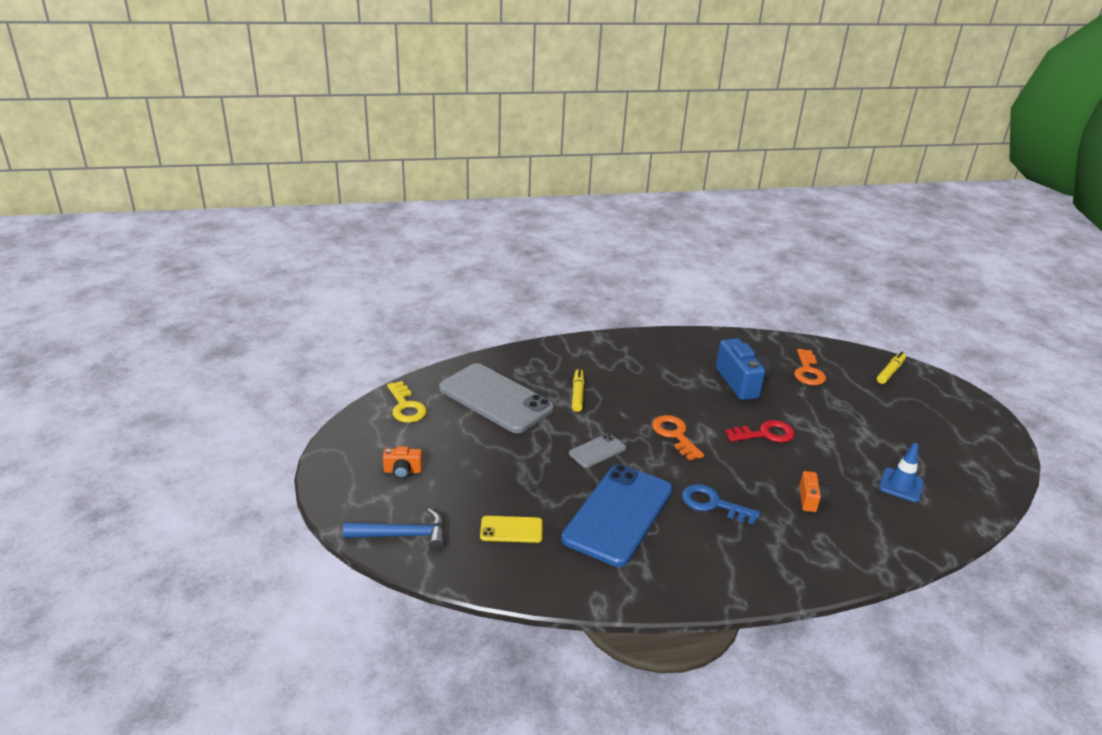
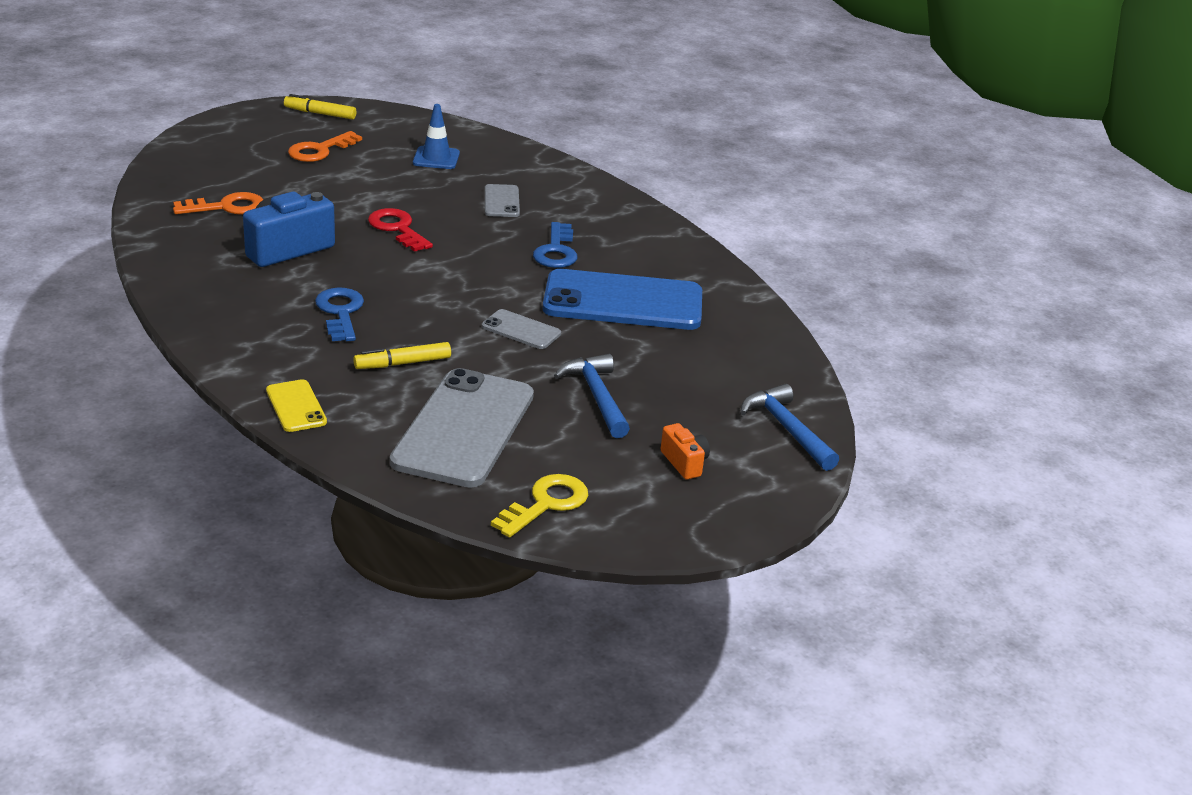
camera: 115 degrees left, 0 degrees up
yellow phone [480,516,543,543] -> yellow phone moved to [266,379,327,432]
orange key [652,415,704,460] -> orange key moved to [288,131,362,162]
orange camera [799,471,830,512] -> grey phone [485,184,520,217]
yellow marker [877,352,906,384] -> yellow marker moved to [284,94,356,120]
none -> blue key [315,288,364,341]
none -> blue hammer [554,354,630,438]

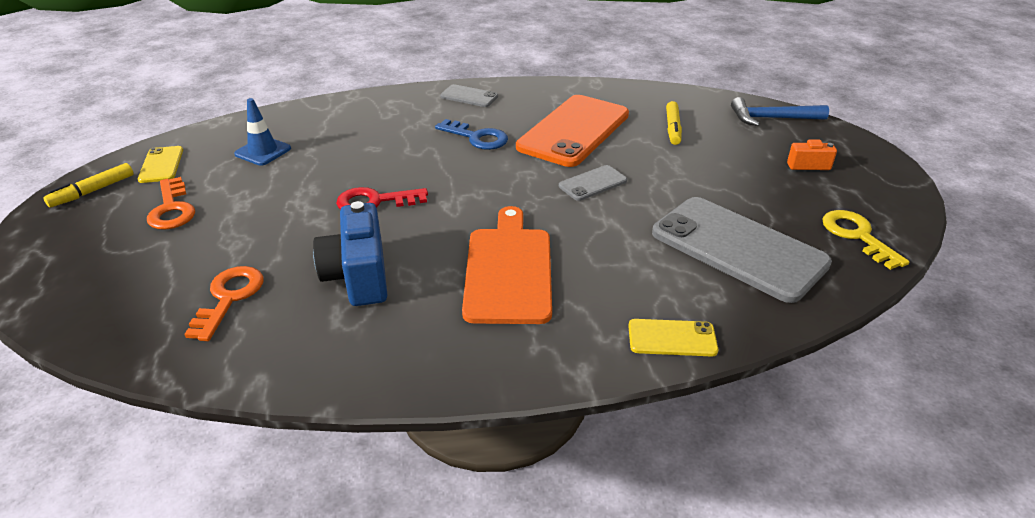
camera: 60 degrees left, 5 degrees up
blue key [315,288,364,341] -> orange cutting board [462,206,552,324]
yellow marker [353,342,451,369] -> yellow marker moved to [666,101,682,145]
grey phone [485,184,520,217] -> grey phone moved to [440,84,498,107]
blue phone [543,269,702,330] -> orange phone [516,95,629,167]
blue hammer [554,354,630,438] -> none
none -> yellow phone [138,146,183,183]

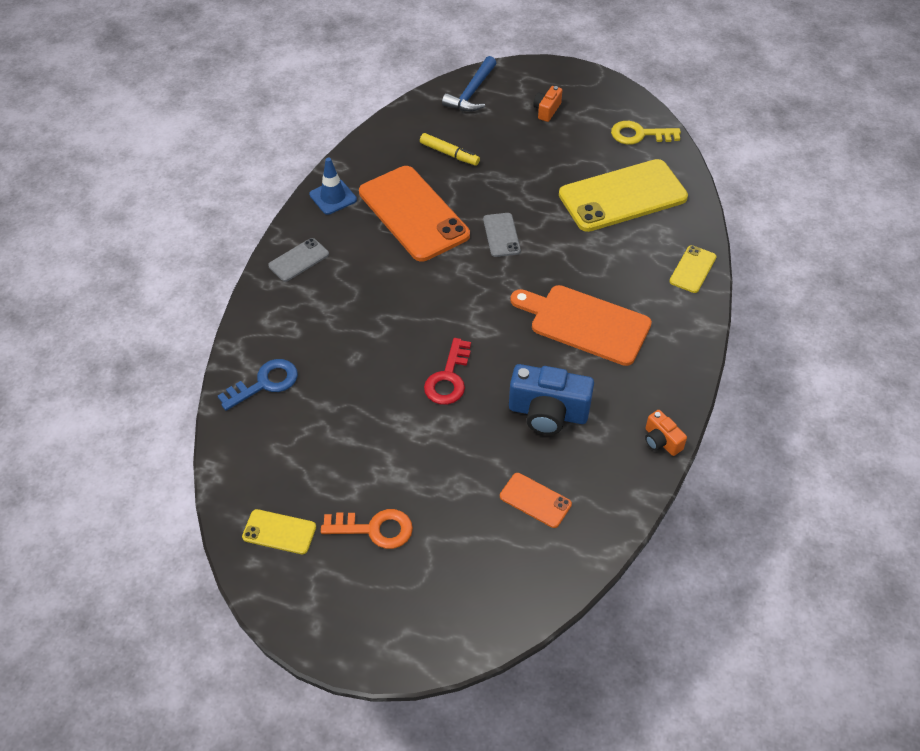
camera: 65 degrees left, 15 degrees up
yellow marker [43,163,134,208] -> none
orange key [184,266,263,341] -> orange phone [500,473,572,528]
blue traffic cone [234,98,291,166] -> blue traffic cone moved to [309,158,357,215]
blue key [435,119,508,150] -> blue key moved to [218,359,298,411]
grey phone [652,197,832,303] -> yellow phone [559,159,688,232]
none -> orange camera [645,410,687,456]

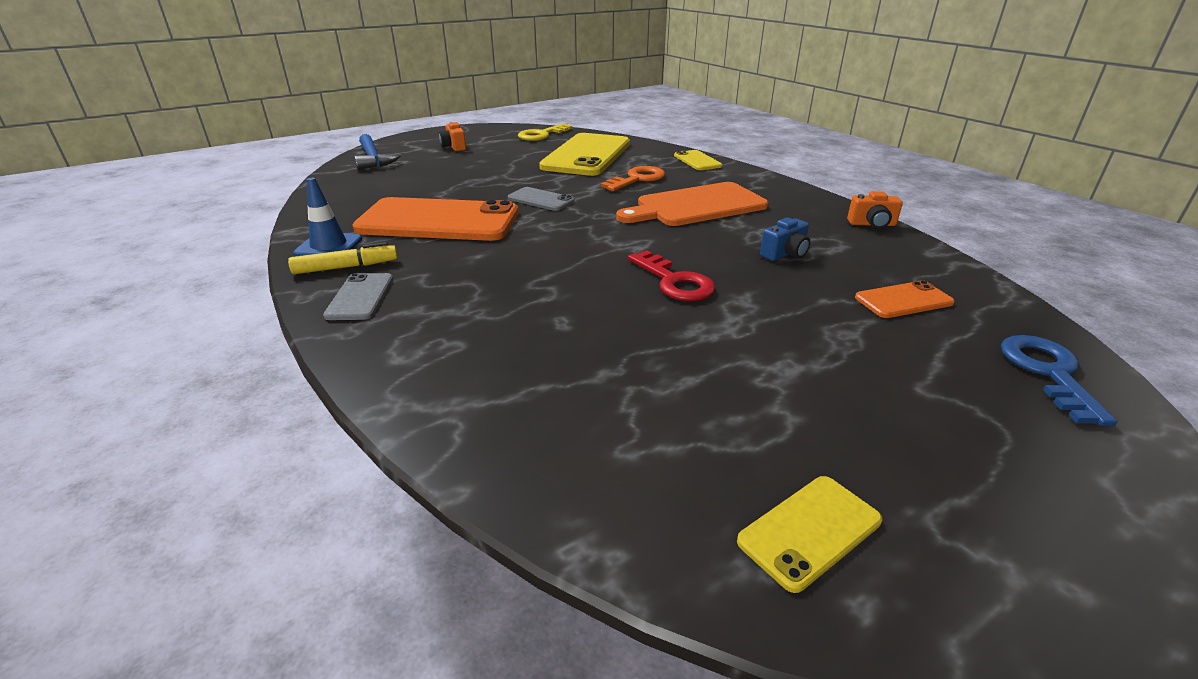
camera: 50 degrees left, 20 degrees down
blue key [218,359,298,411] -> blue key moved to [1001,335,1117,426]
orange key [321,509,413,549] -> orange key moved to [601,166,665,191]
yellow marker [420,133,480,166] -> yellow marker moved to [288,242,398,274]
blue camera [509,364,594,435] -> blue camera [760,217,810,261], size x0.52

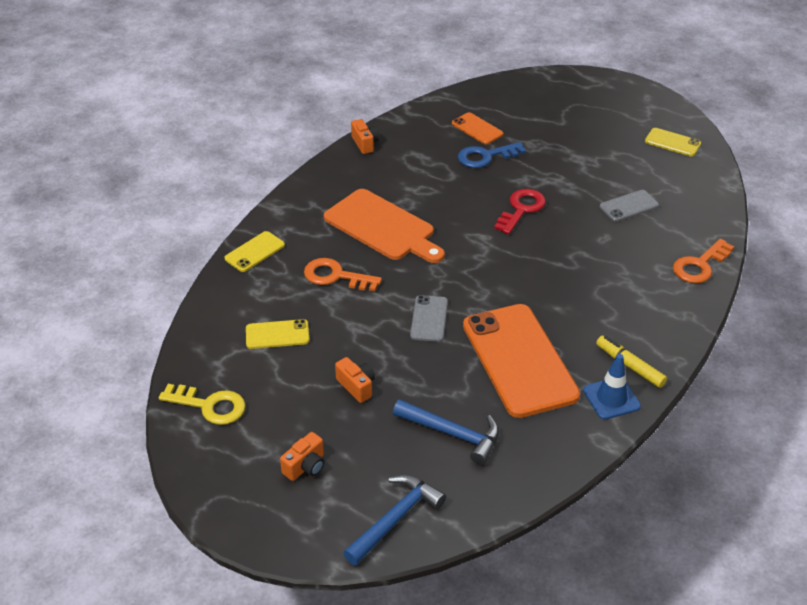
camera: 115 degrees left, 10 degrees up
grey phone [323,273,393,320] -> grey phone moved to [600,190,659,222]
yellow phone [539,133,630,176] -> yellow phone [246,319,310,349], size x0.46
blue camera [760,217,810,261] -> none
blue key [1001,335,1117,426] -> blue key moved to [458,142,526,168]
none -> orange camera [335,357,375,403]
none -> blue hammer [393,399,499,465]
none -> orange key [673,239,734,283]

